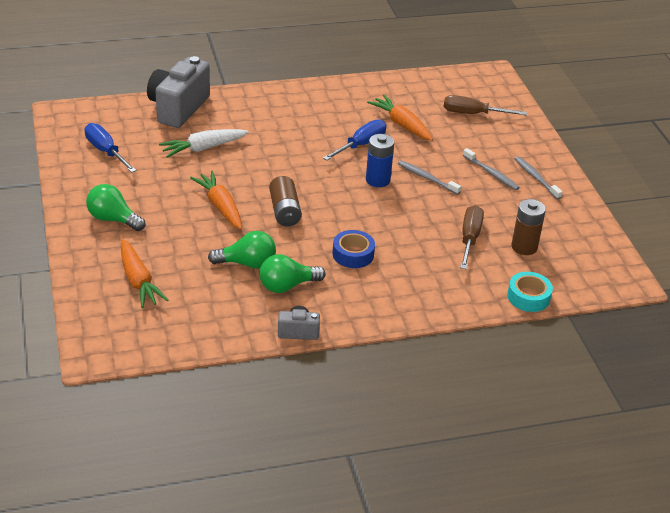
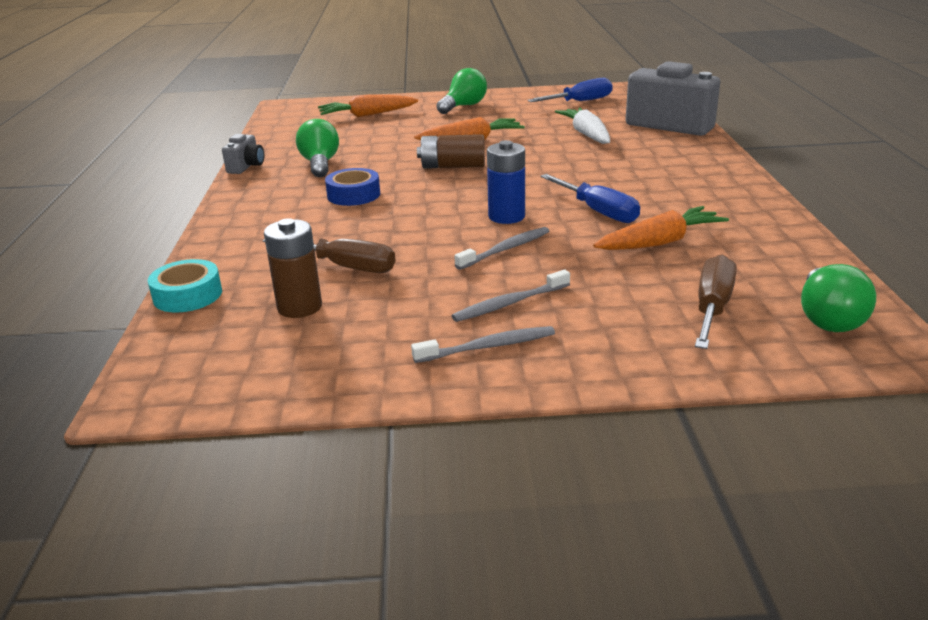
camera: 105 degrees right, 10 degrees down
green light bulb [208,231,276,269] -> green light bulb moved to [801,264,876,332]

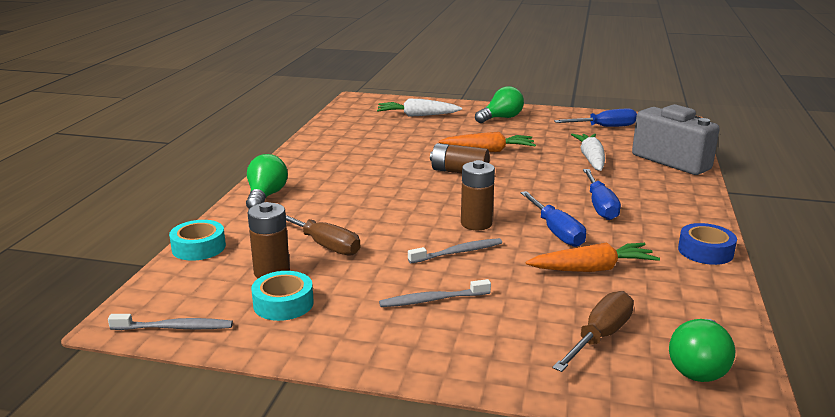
camera: 15 degrees right, 5 degrees down
grey camera [222,134,264,174] -> none
green light bulb [296,119,339,177] -> green light bulb moved to [246,154,288,209]
orange carrot [318,94,418,117] -> white carrot [377,99,462,117]
blue tape [325,168,380,206] -> blue tape moved to [678,223,737,265]
grey toothbrush [411,326,555,363] -> grey toothbrush moved to [108,314,233,330]
blue battery [487,140,525,224] -> brown battery [461,160,495,231]
none -> turquoise tape [251,271,314,321]
none -> blue screwdriver [583,169,621,220]

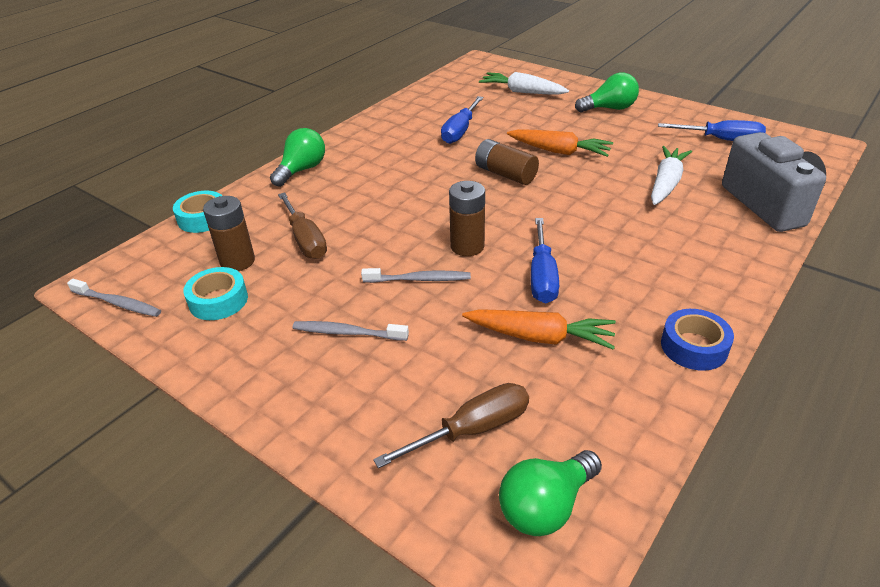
camera: 25 degrees right, 15 degrees up
blue screwdriver [583,169,621,220] -> blue screwdriver moved to [441,96,483,144]

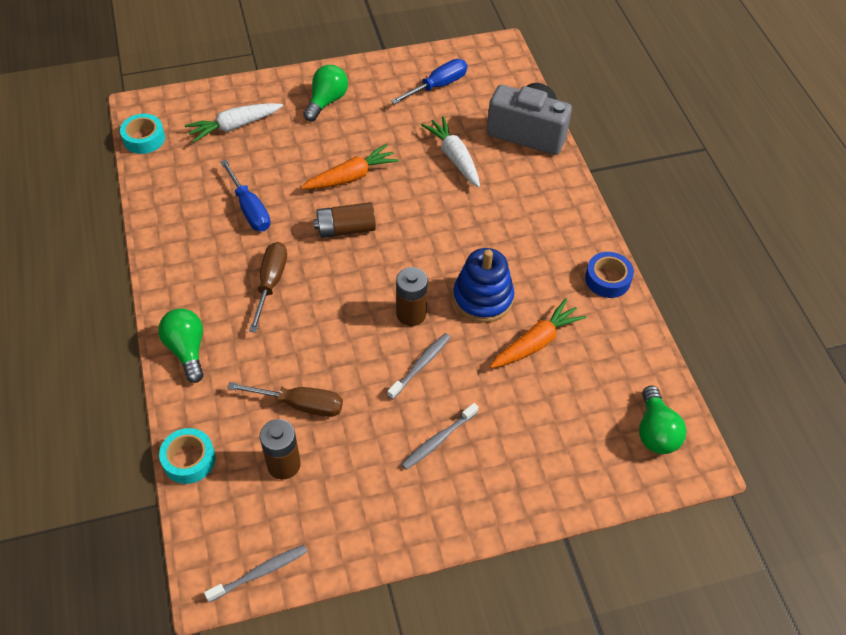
camera: 55 degrees left, 15 degrees up
turquoise tape [183,267,248,320] -> turquoise tape moved to [120,114,165,154]
brown screwdriver [373,383,529,468] -> brown screwdriver moved to [249,242,287,333]
blue screwdriver [531,218,559,303] -> blue stacking toy [453,248,514,323]

